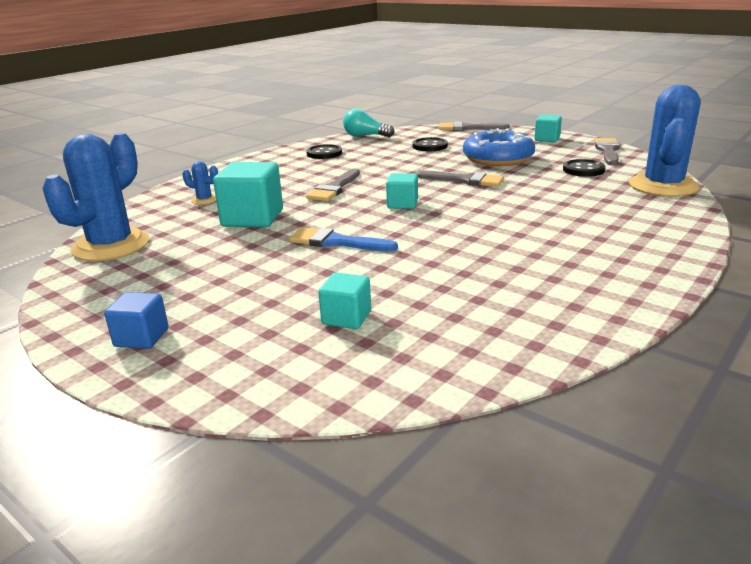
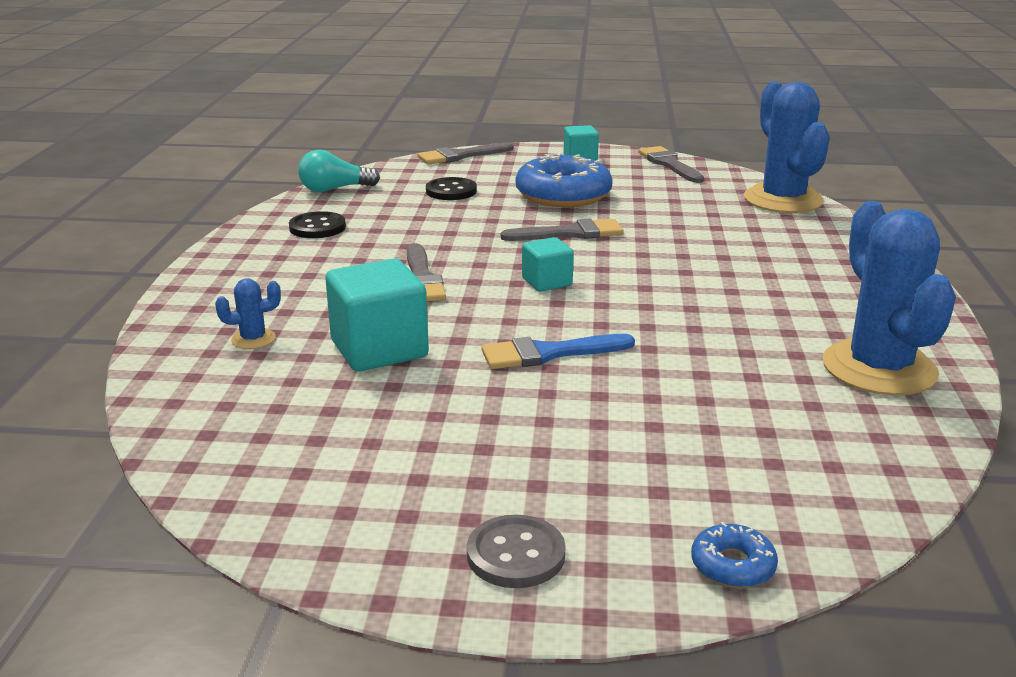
camera: 35 degrees left, 0 degrees up
blue cactus [42,133,150,261] -> blue cactus moved to [823,201,956,395]
blue cube [104,292,168,349] -> grey button [467,515,566,588]
turquoise cube [318,273,371,329] -> none
black button [563,159,606,177] -> none
none -> blue donut [691,522,778,588]

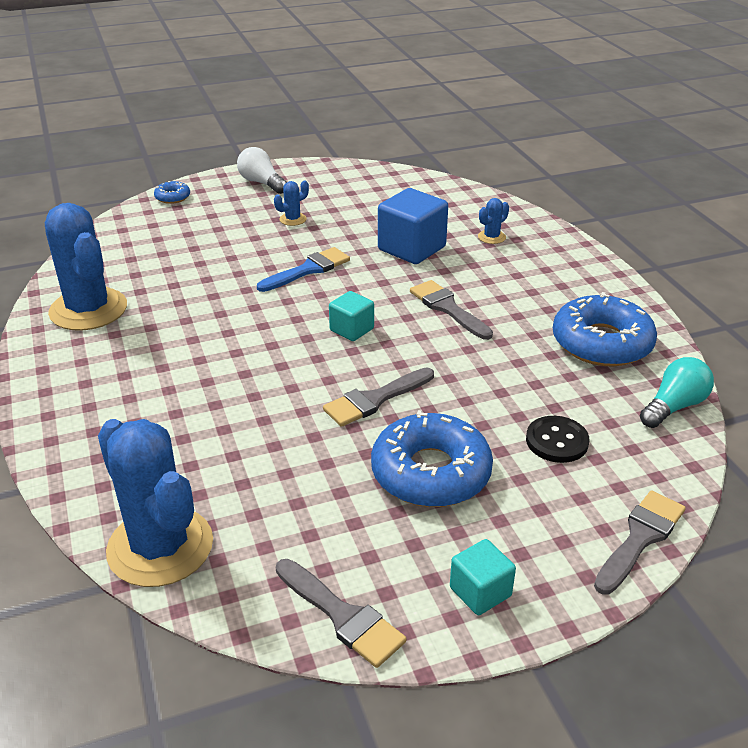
camera: 155 degrees right, 10 degrees up
black button [289,211,346,238] -> blue donut [553,292,657,366]
turquoise cube [326,259,429,371] -> blue cube [378,188,448,264]
grey button [467,515,566,588] -> white light bulb [237,147,287,194]
none -> blue cactus [274,180,309,226]

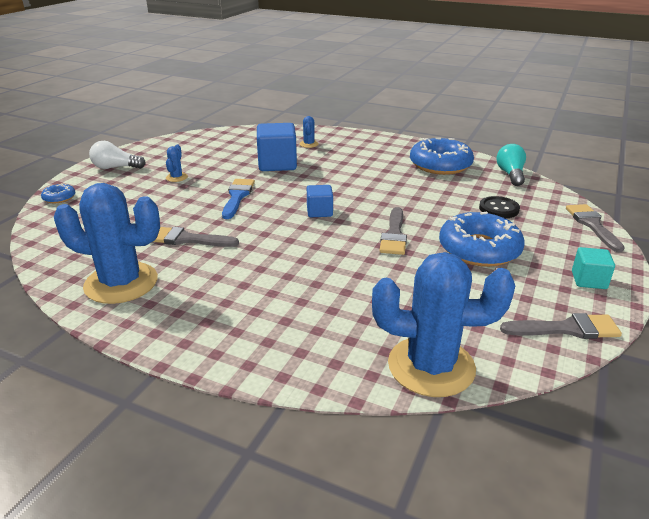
camera: 45 degrees left, 5 degrees down
turquoise cube [329,291,374,341] -> blue cube [307,185,333,217]
grey brush [410,280,493,340] -> grey brush moved to [153,227,239,247]

